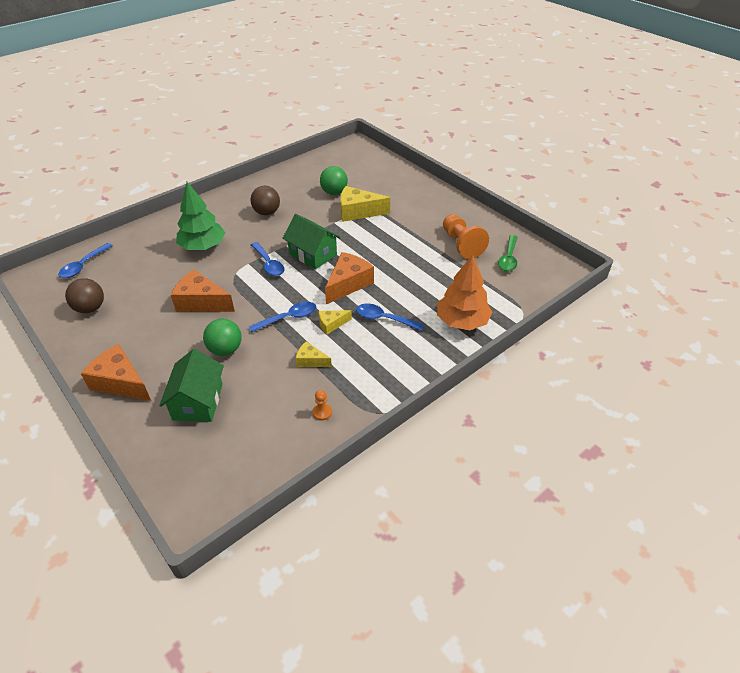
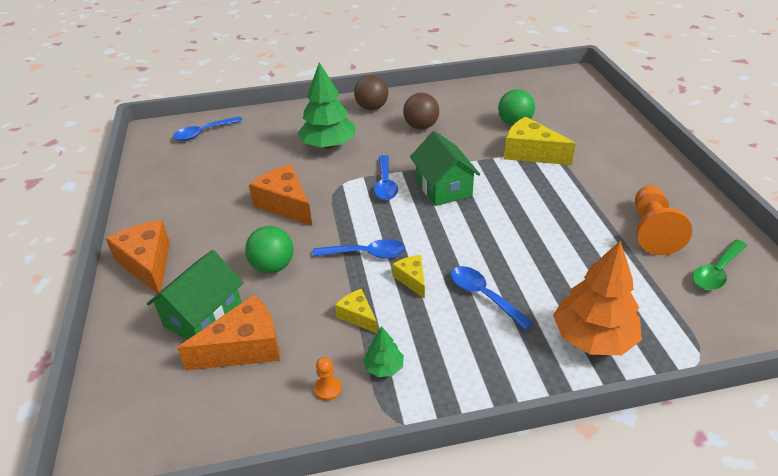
camera: 30 degrees right, 5 degrees down
brown ball [65,278,104,313] -> brown ball moved to [354,75,388,110]
yellow cheese [319,310,352,335] -> yellow cheese turned 60 degrees clockwise [392,255,425,299]
orange cheese [325,252,374,305] -> orange cheese moved to [177,295,280,371]
none -> green tree [363,326,404,377]

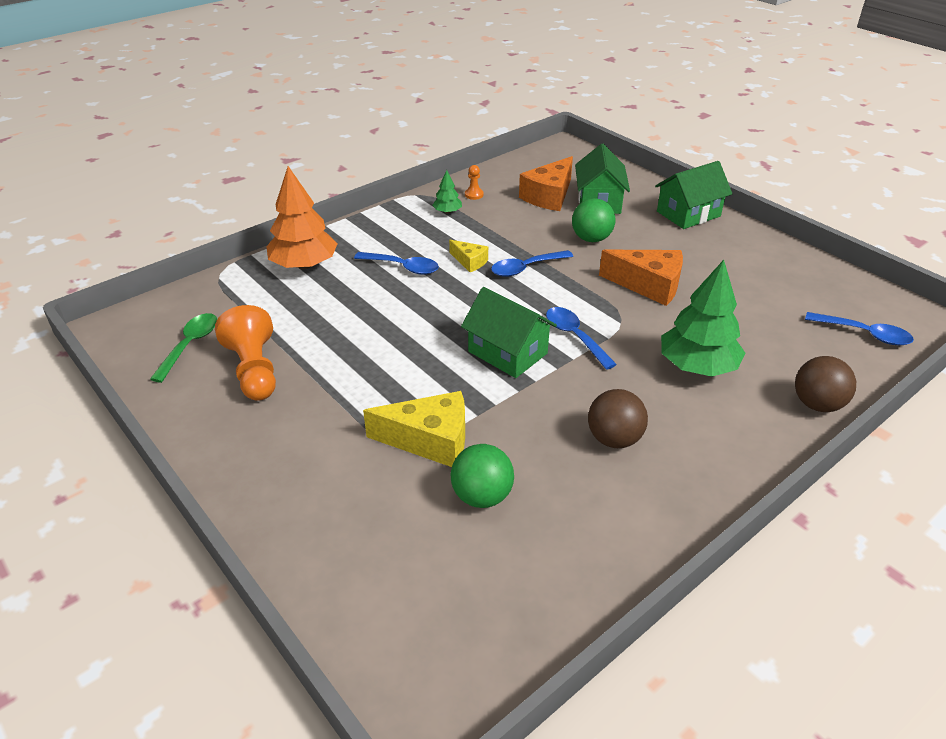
camera: 150 degrees right, 0 degrees up
orange cheese [106,220,170,294] -> green house [655,161,732,229]
blue spoon [173,116,243,141] -> blue spoon turned 90 degrees clockwise [805,312,914,346]
yellow cheese [335,289,377,333] -> none
brown ball [354,75,388,110] -> brown ball moved to [795,356,856,412]

